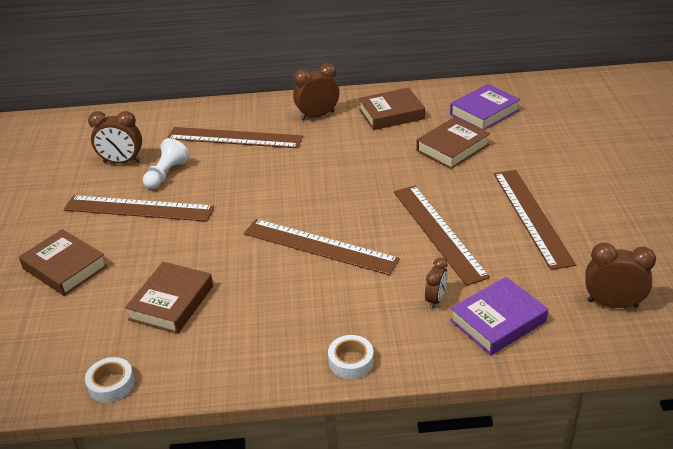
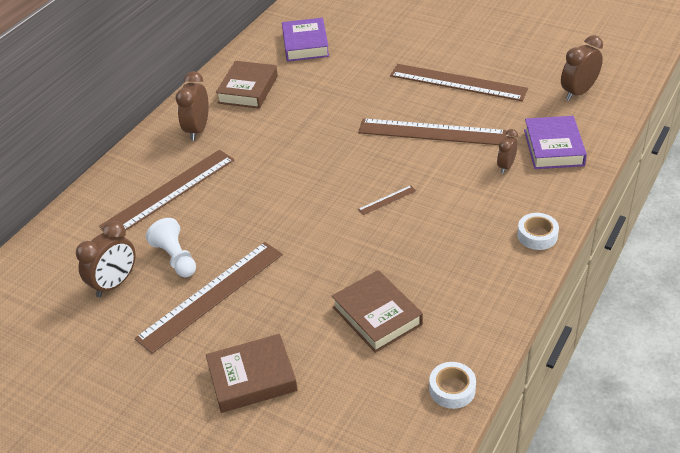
camera: 55 degrees left, 5 degrees up
brown ruler [244,219,400,275] -> brown ruler [358,185,416,215], size x0.40
brown book [416,117,490,169] -> none
brown clock [425,258,448,309] -> brown clock turned 120 degrees counterclockwise [497,129,518,173]

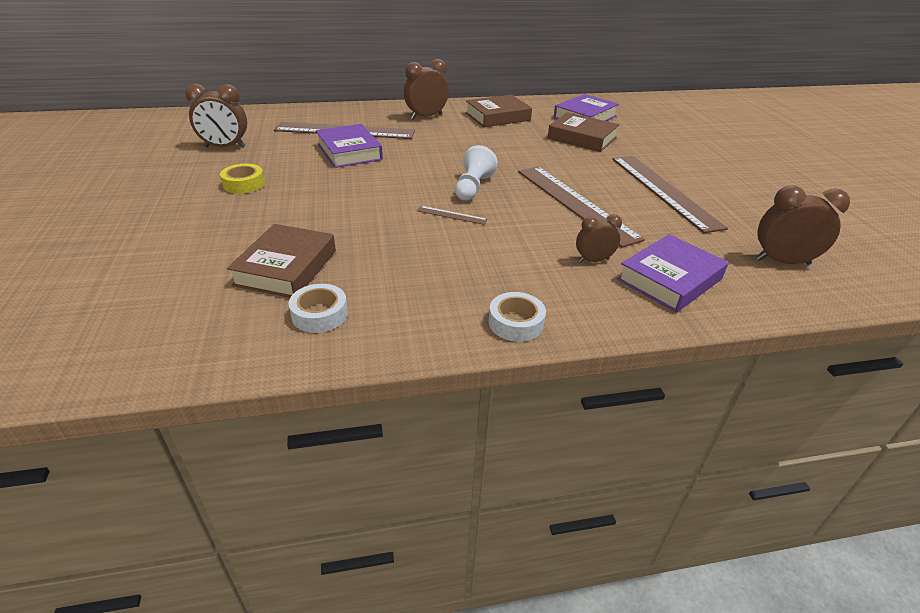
camera: 45 degrees right, 5 degrees down
brown ruler [135,242,283,354] -> yellow tape [220,164,265,194]
white pawn [146,218,196,277] -> white pawn moved to [455,145,498,201]
brown book [206,334,298,413] -> brown book moved to [548,112,619,152]
white tape [429,362,476,409] -> white tape moved to [289,284,348,333]
none -> purple book [316,124,383,168]

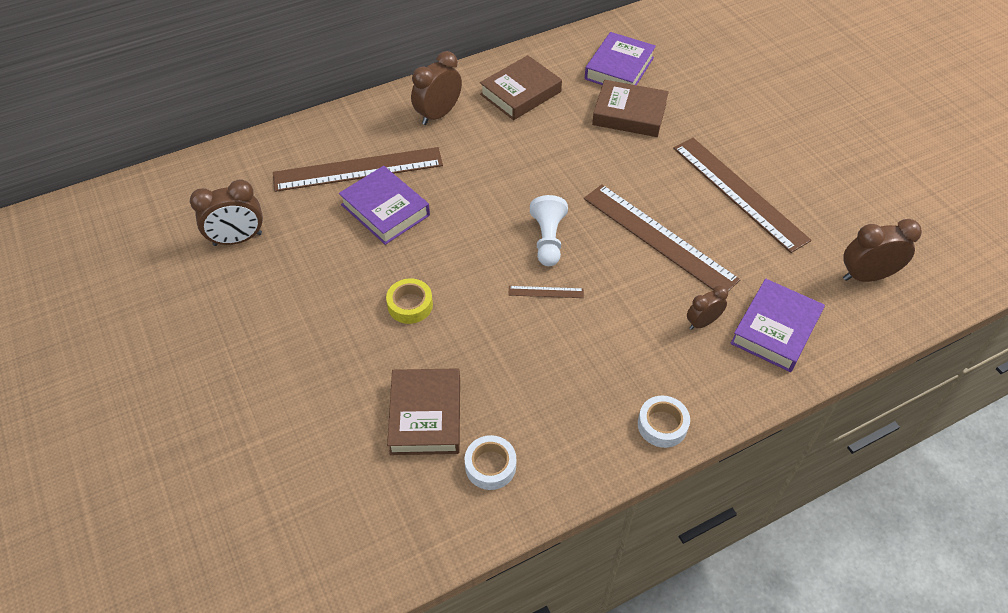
camera: 15 degrees left, 15 degrees up
yellow tape [220,164,265,194] -> yellow tape moved to [386,278,433,324]

